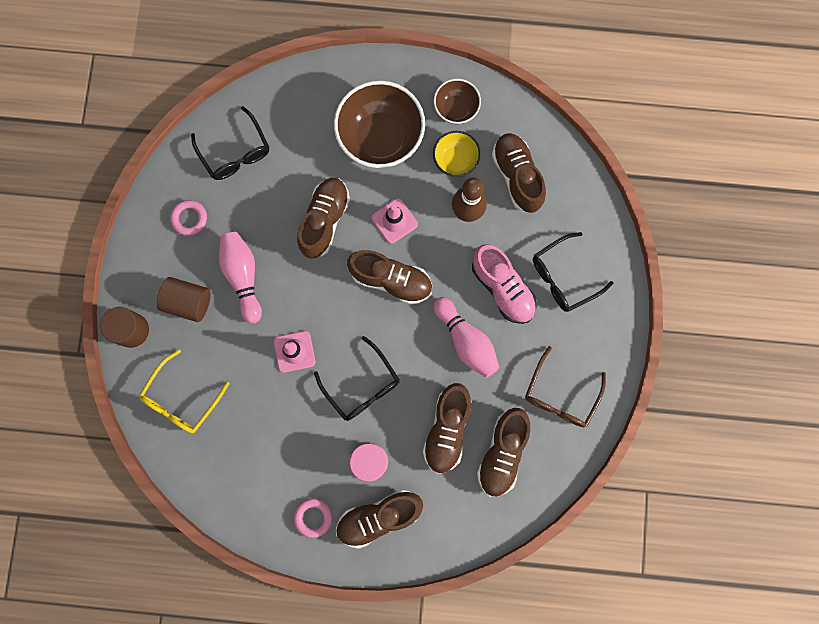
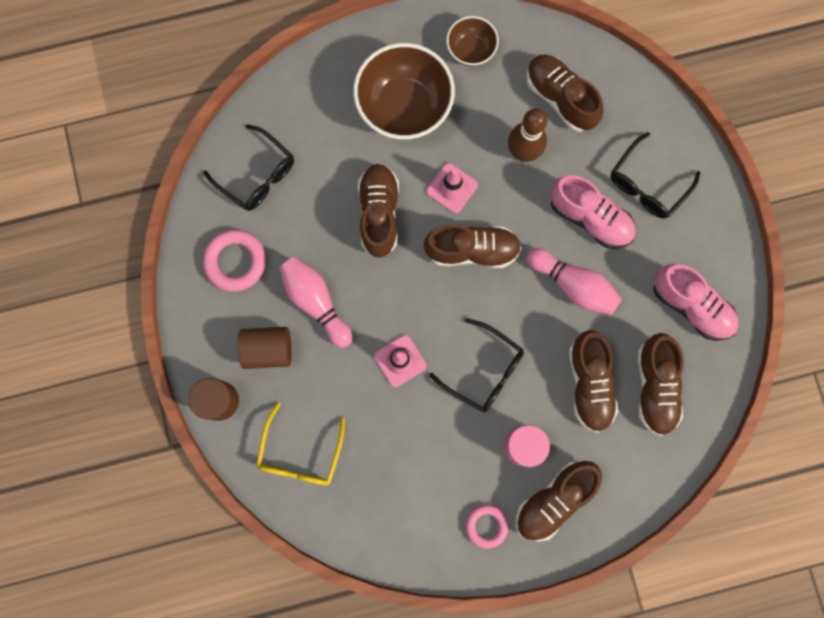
camera: 20 degrees left, 0 degrees up
pink ring [170,200,207,236] -> pink ring [203,230,266,292], size x1.54
yellow bowl [433,131,481,177] -> none
brown glasses [525,346,606,427] -> pink shoe [653,264,739,341]

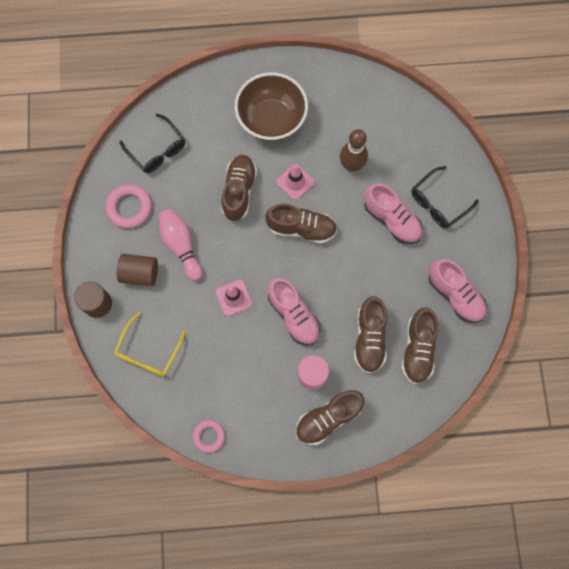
camera: 10 degrees right, 5 degrees down
black glasses [429,319,524,412] -> pink shoe [268,278,320,346]
brown bowl [446,16,499,66] -> none
pink ring [466,505,509,549] -> pink ring moved to [193,420,225,453]
brown shoe [526,55,604,132] -> none
pink bowling pin [527,248,622,315] -> none

